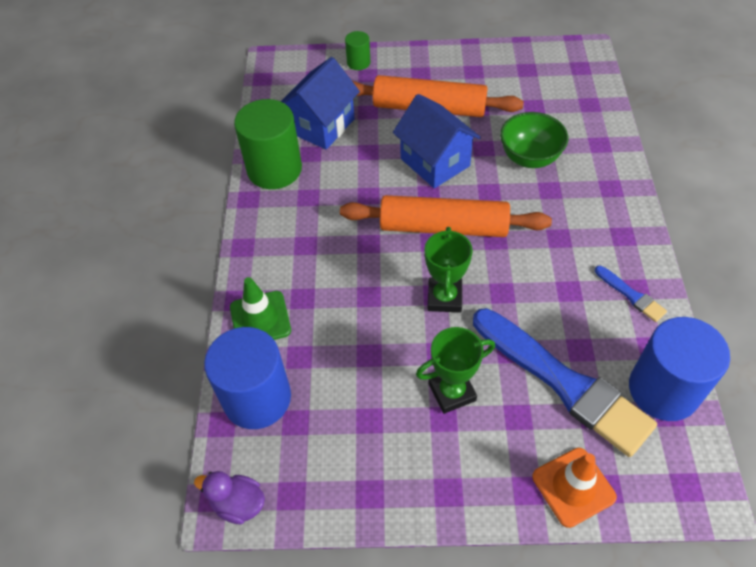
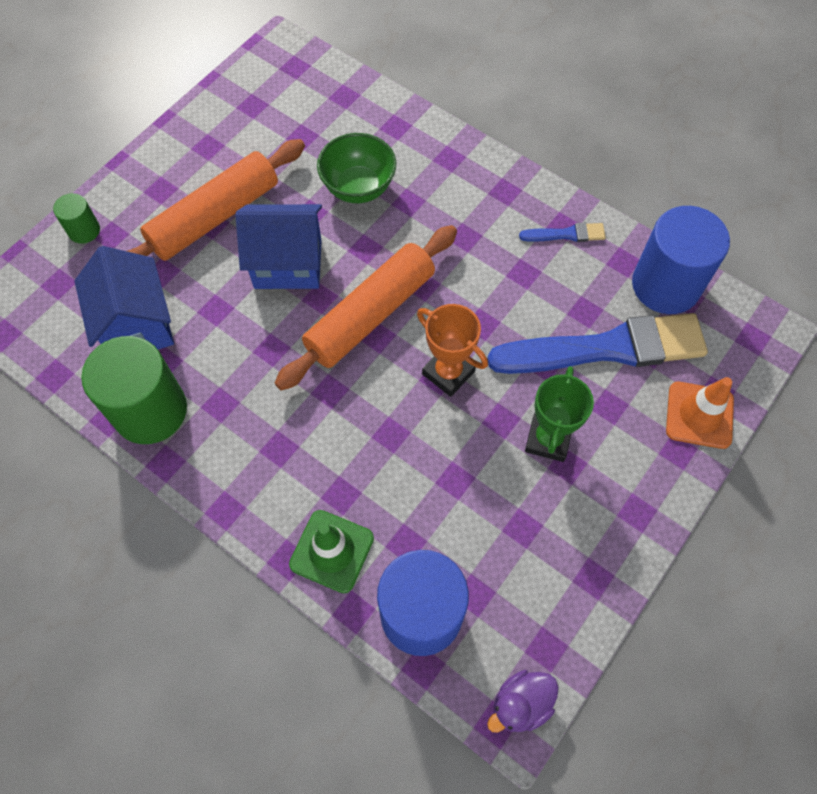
camera: 55 degrees left, 10 degrees up
green trophy [425,227,473,312] -> orange trophy [417,304,488,397]

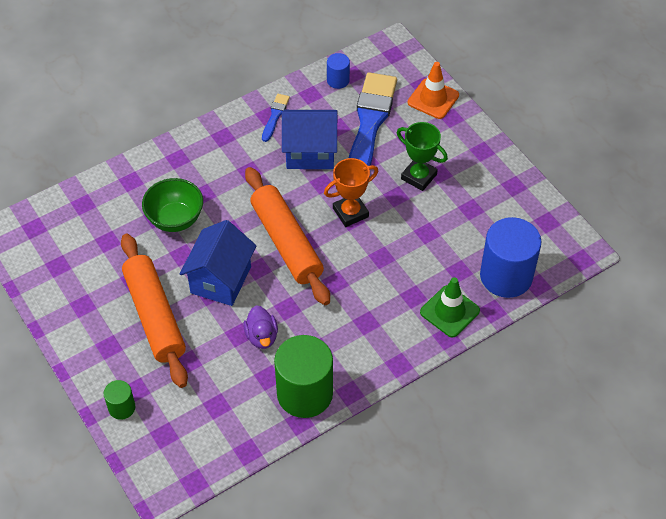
camera: 70 degrees left, 10 degrees down
blue house [74,246,174,349] -> blue house moved to [282,110,337,169]
purple duck [487,670,559,733] -> purple duck moved to [243,306,278,349]
blue cylinder [632,206,730,314] -> blue cylinder [327,53,350,89], size x0.48

